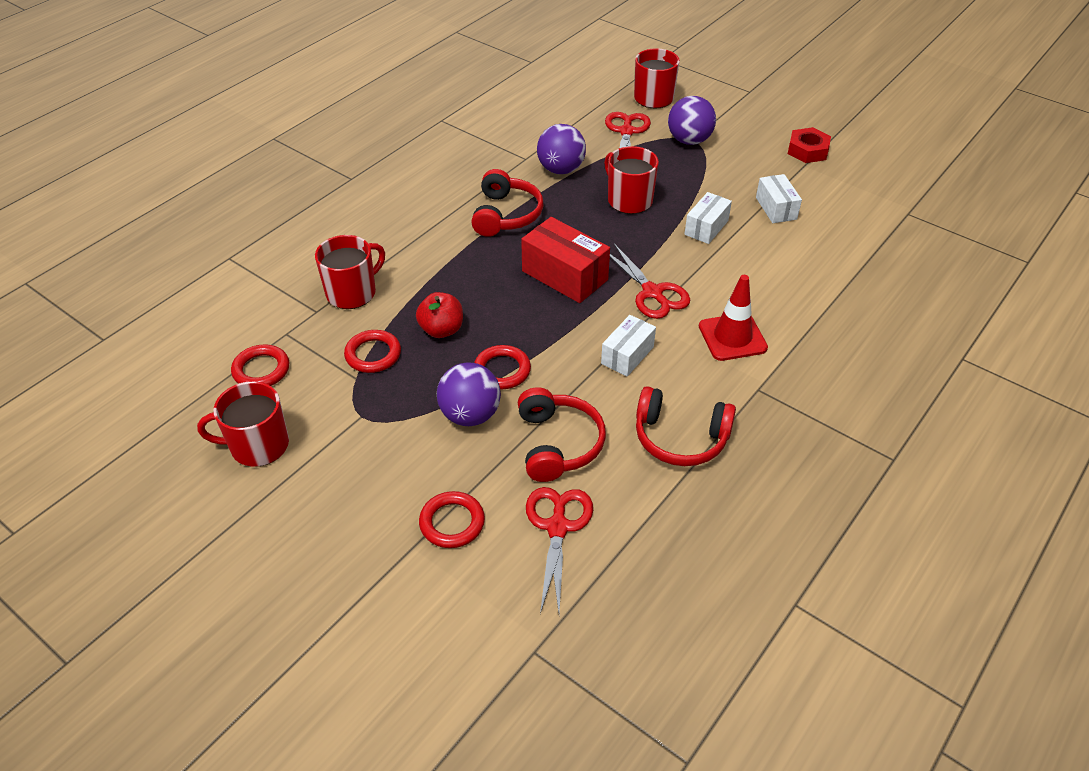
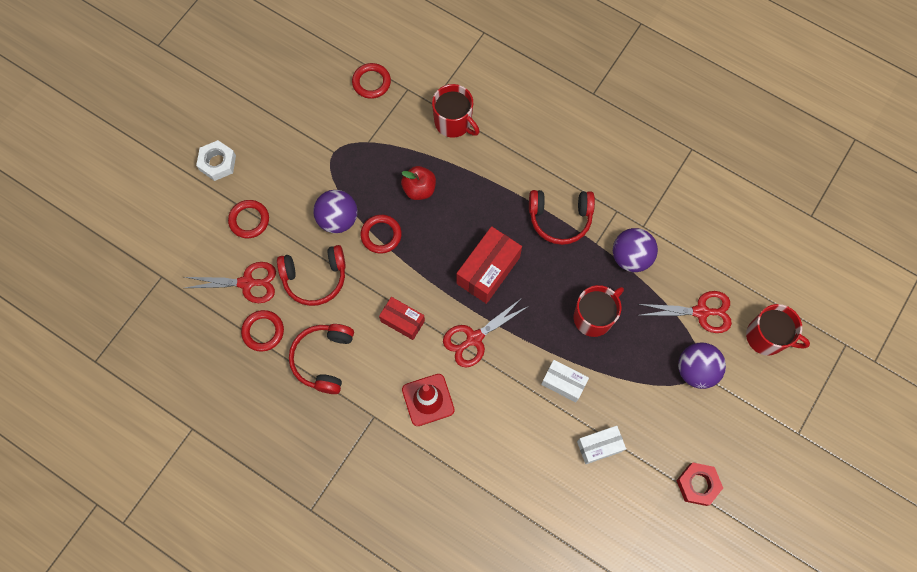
camera: 85 degrees right, 25 degrees up
red mug [197,381,289,467] -> none
red ring [344,330,401,373] -> red ring moved to [241,310,284,351]
white box [601,315,656,376] -> red box [379,297,425,340]
none -> white nut [196,140,236,181]

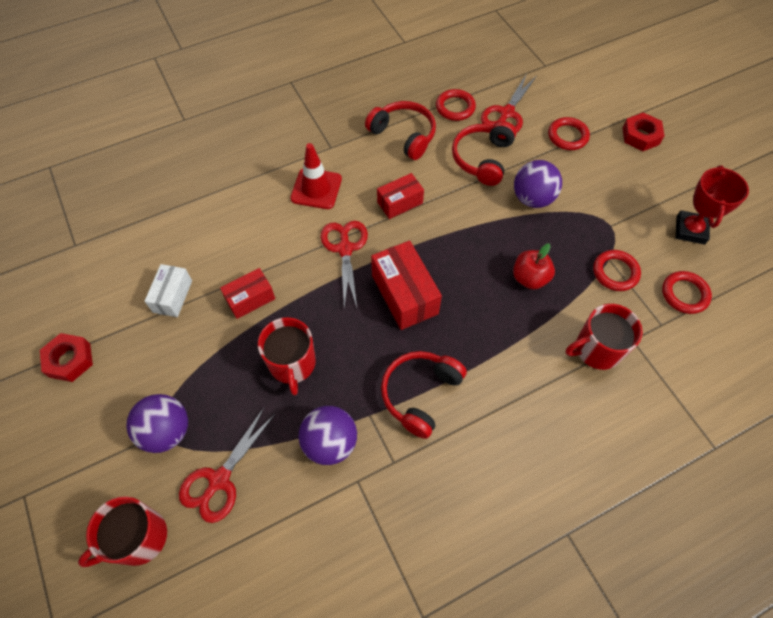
camera: 120 degrees right, 10 degrees down
white nut [196,140,236,181] -> red nut [623,112,664,151]
red ring [361,215,402,254] -> red ring moved to [593,250,641,291]
white box [541,360,589,402] -> red box [220,268,275,319]
none -> red trophy [676,165,749,244]

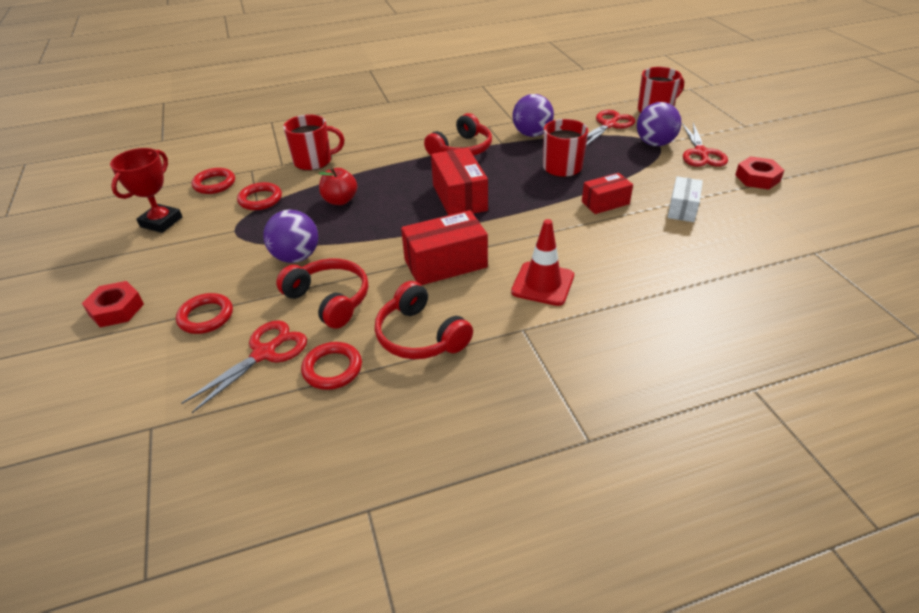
camera: 170 degrees left, 20 degrees down
red scissors [321,221,368,308] -> red scissors moved to [682,122,728,167]
red box [377,173,424,219] -> red box [401,210,488,285], size x1.60
red headphones [452,121,516,186] -> red headphones turned 75 degrees counterclockwise [276,258,368,329]

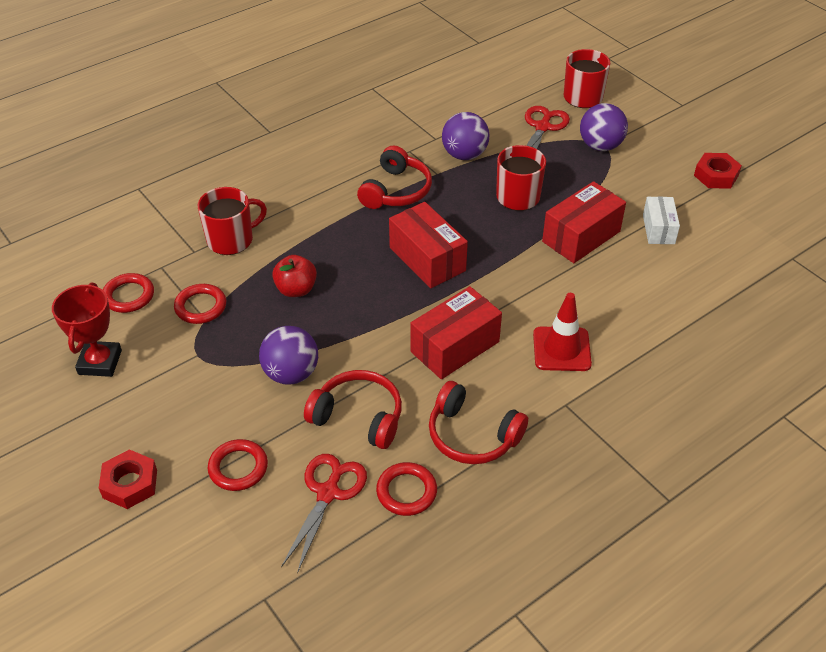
camera: 20 degrees left, 5 degrees up
red box [582,173,633,214] -> red box [542,181,626,263], size x1.60
red scissors [682,122,728,167] -> none

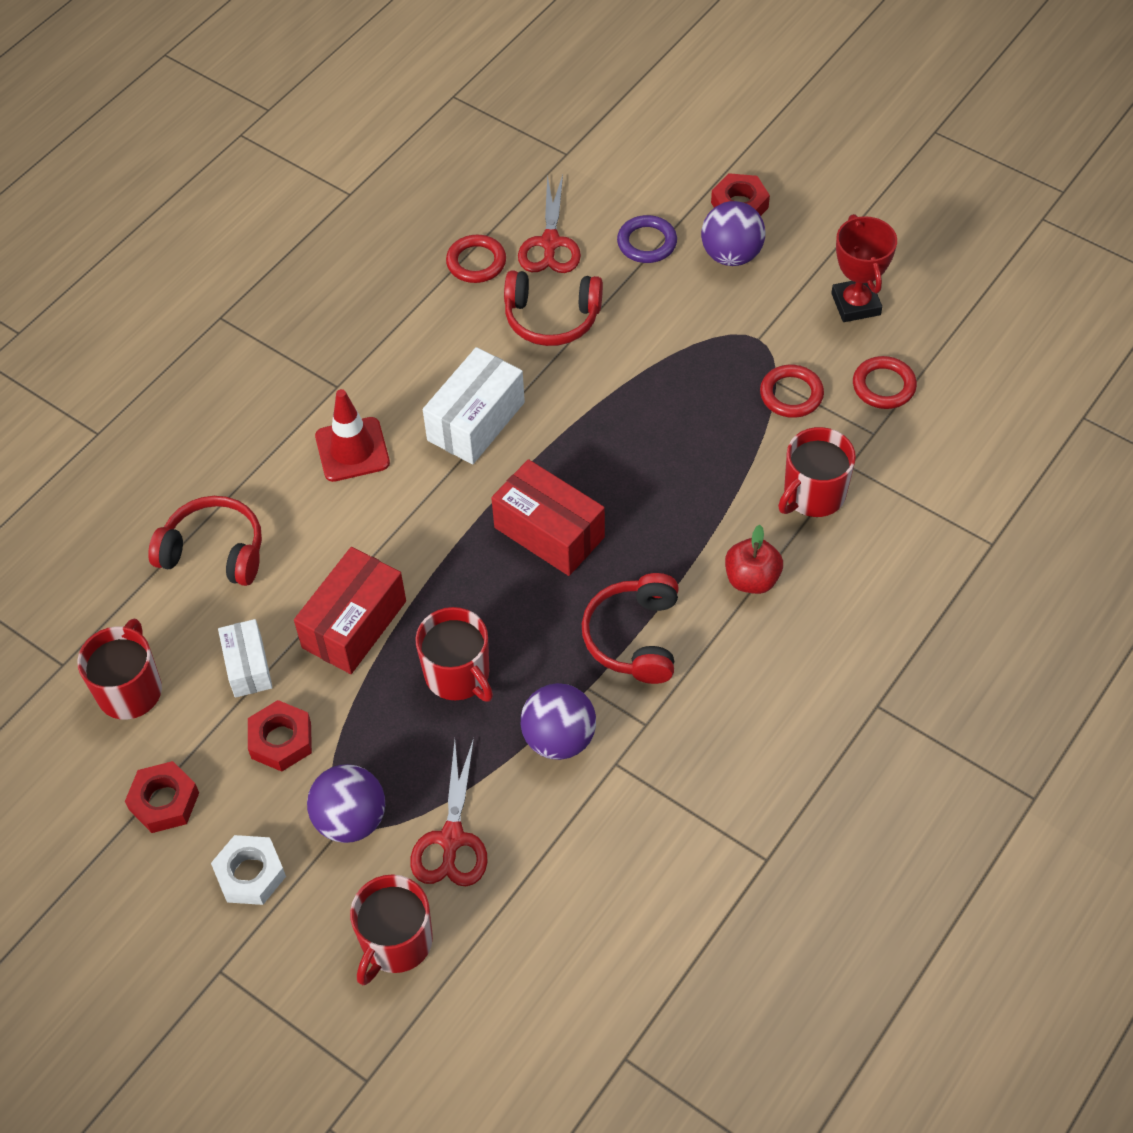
camera: 165 degrees right, 10 degrees up
red ring [208,439,268,491] -> purple ring [617,215,677,263]
purple ball [259,326,318,385] -> purple ball moved to [701,201,765,266]
red apple [272,255,317,297] -> red apple moved to [725,525,783,594]
red box [411,286,502,379] -> white box [423,347,525,464]
red headphones [429,381,528,464] -> red headphones moved to [148,496,262,586]
none -> red mug [77,619,162,720]
none -> white nut [211,835,286,905]
none -> red nut [248,700,312,772]

